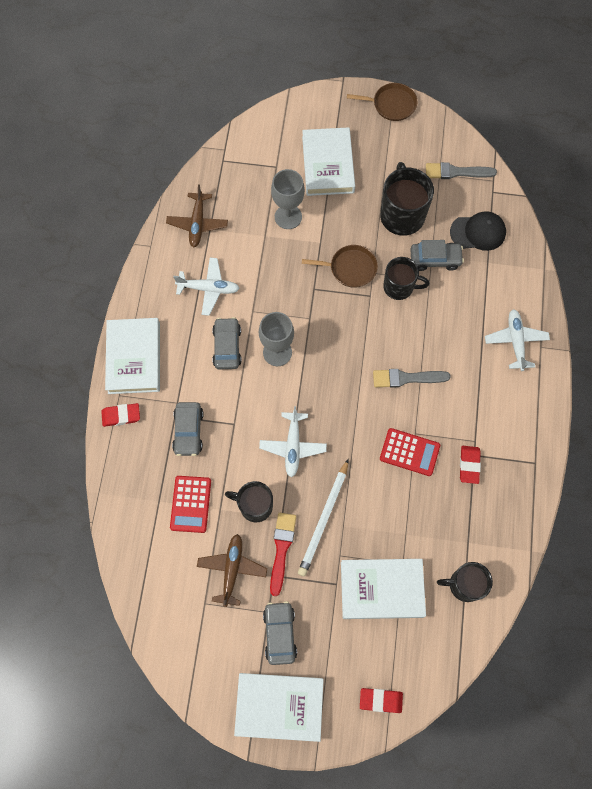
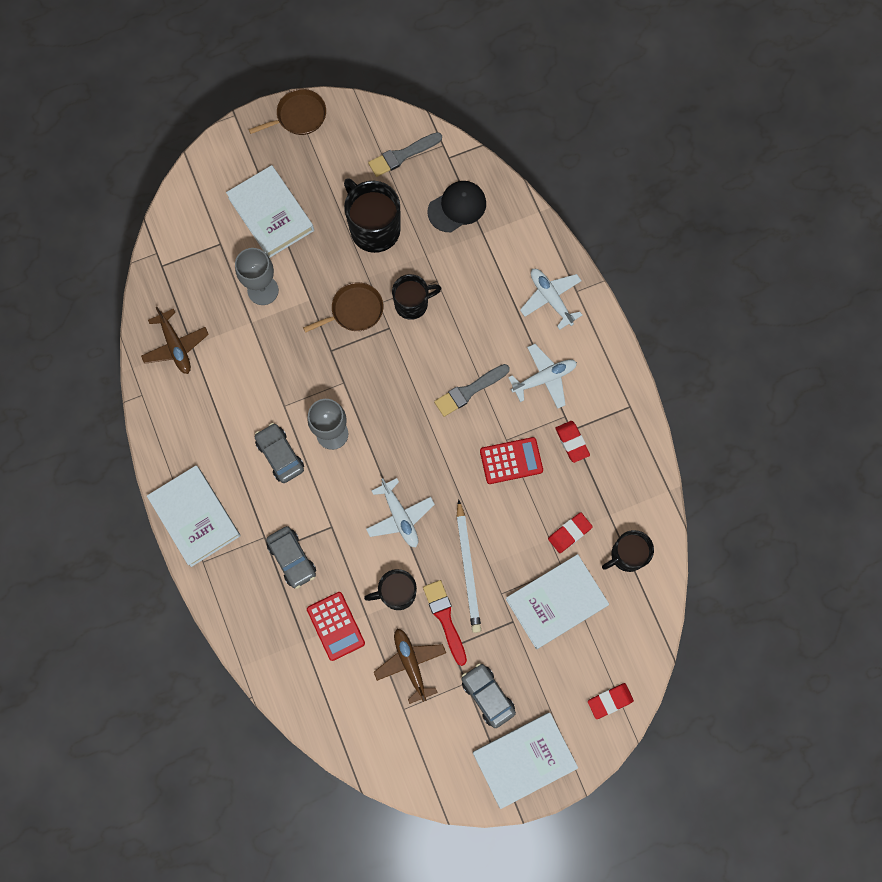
camera: 30 degrees left, 5 degrees up
red eraser [101,403,140,427] -> red eraser moved to [548,512,593,553]
white plane [173,258,240,316] -> white plane moved to [508,344,577,409]
grey car [410,240,464,271] -> none

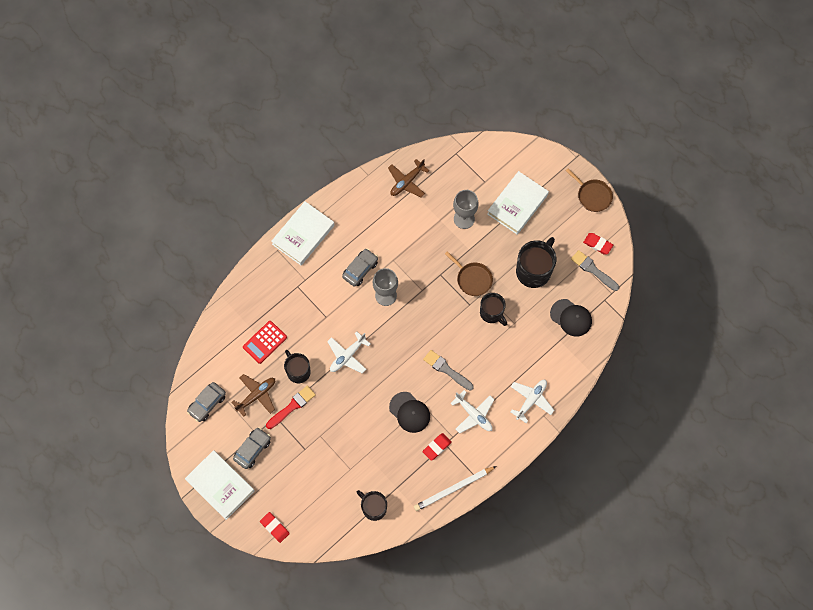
camera: 70 degrees right, 5 degrees down
grey car [266,526,316,589] -> grey car moved to [187,382,226,422]
white pencil [457,499,481,633] -> white pencil moved to [414,466,496,511]
red calculator [480,437,543,484] -> black cap [389,392,430,433]
white book [506,554,609,649] -> none
red eraser [548,512,593,553] -> red eraser moved to [583,233,613,255]

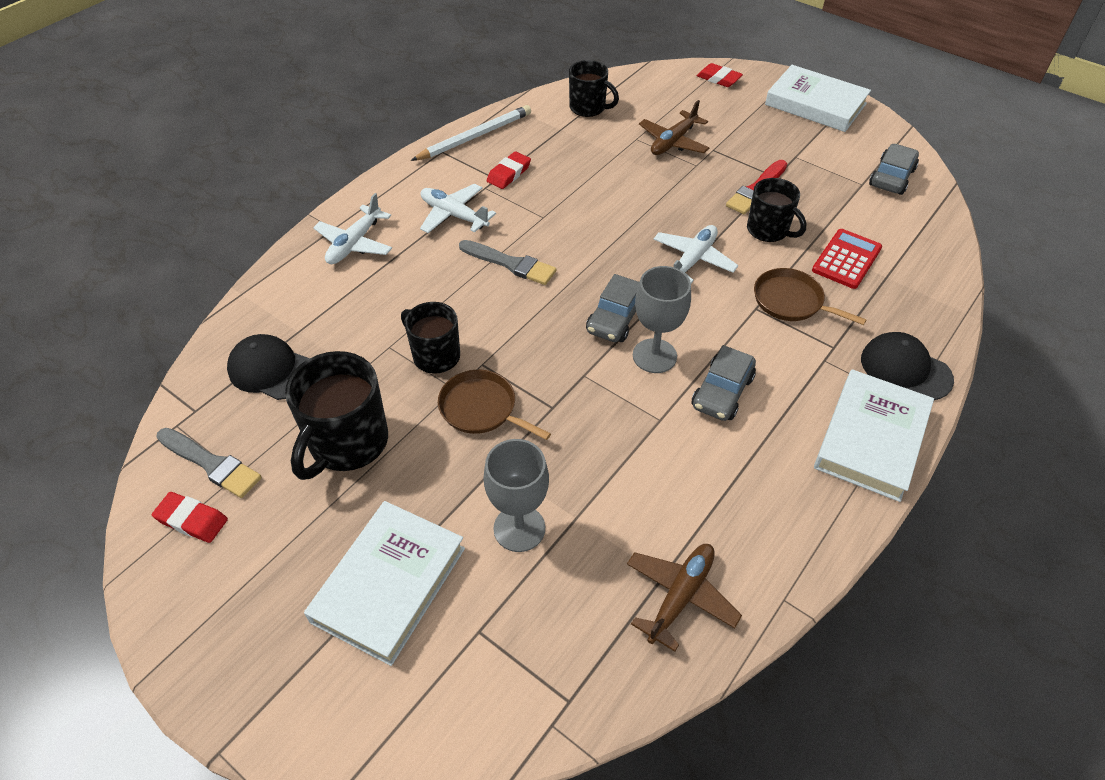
camera: 170 degrees right, 20 degrees down
brown plane [231,374,275,417] -> brown plane moved to [639,100,709,155]
grey car [233,427,271,469] -> grey car moved to [586,274,639,342]
black cap [389,392,430,433] -> black cap moved to [861,332,954,400]
brown pan [566,169,613,212] -> brown pan moved to [754,268,867,325]

